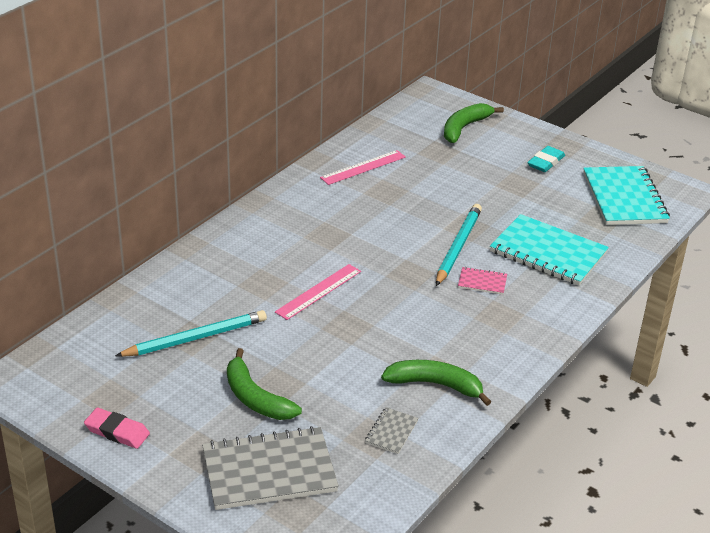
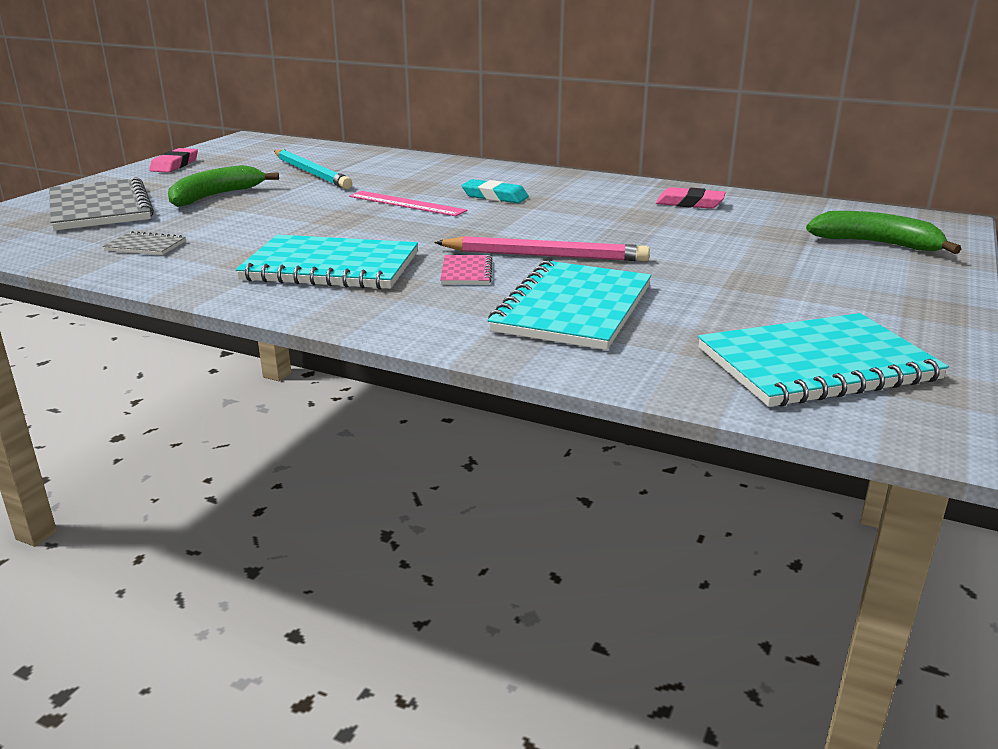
camera: 80 degrees right, 10 degrees down
pink ruler [320,150,406,185] -> pink eraser [656,187,726,209]
green banana [381,360,491,406] -> none
turquoise pencil [436,204,482,286] -> pink pencil [434,236,650,261]
turquoise eraser [527,146,565,172] -> turquoise eraser moved to [461,179,529,203]
none -> turquoise notebook [235,235,418,290]

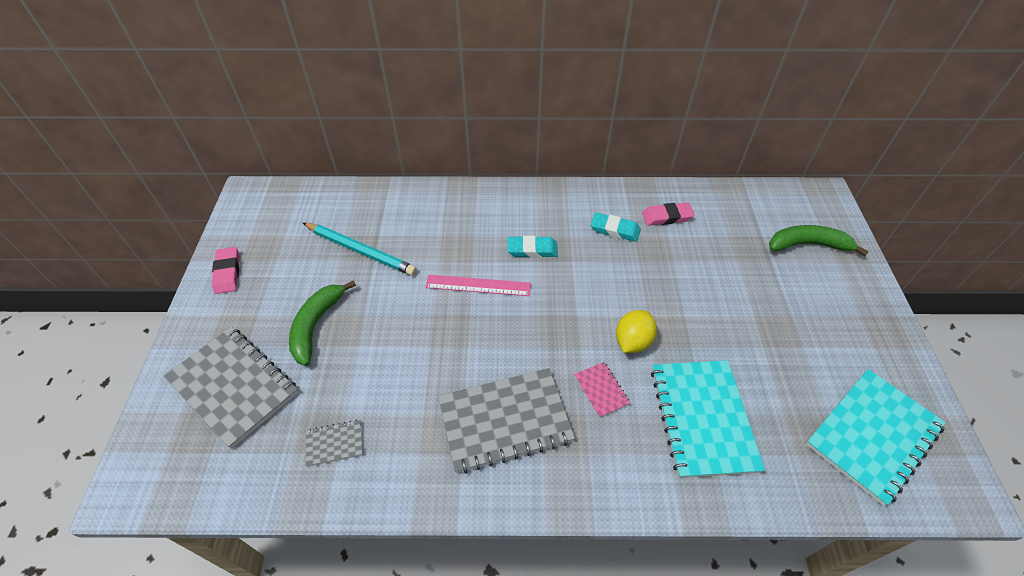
camera: 25 degrees left, 25 degrees up
turquoise notebook [235,235,418,290] -> grey notebook [438,368,575,473]
pink pencil [434,236,650,261] -> yellow lemon [616,310,657,353]
none -> turquoise eraser [591,213,641,242]

